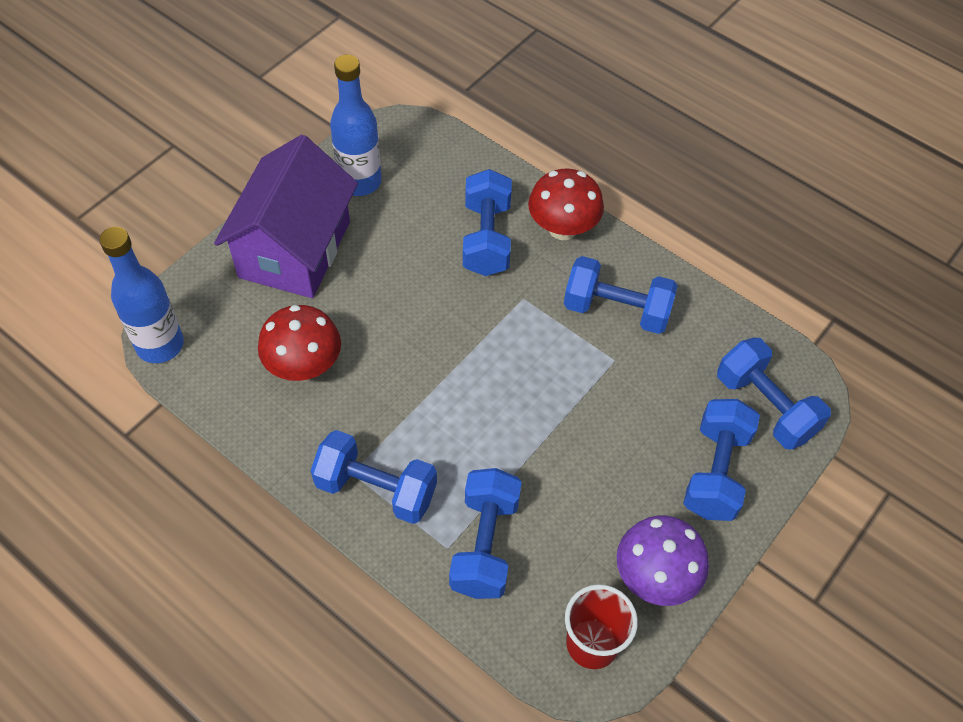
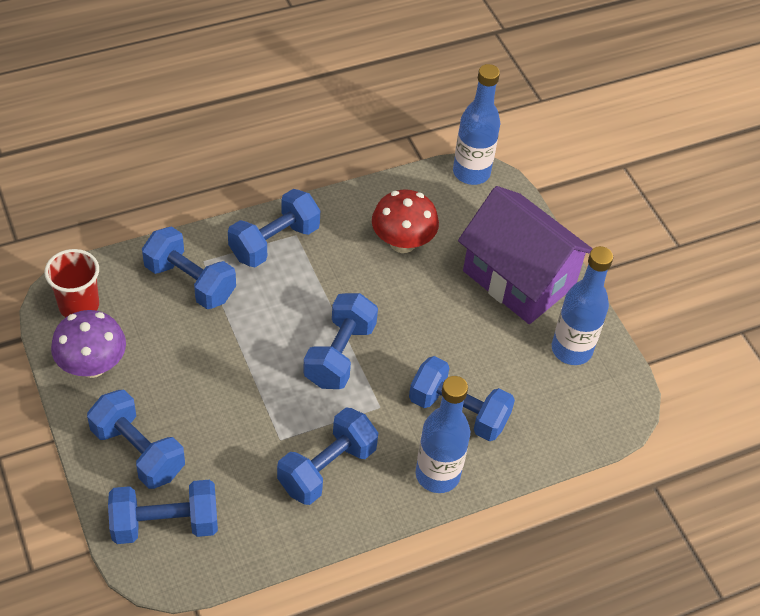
camera: 115 degrees right, 5 degrees down
red mushroom [528,169,604,240] -> blue bottle [416,376,470,493]
none -> blue dumbbell [303,293,378,389]

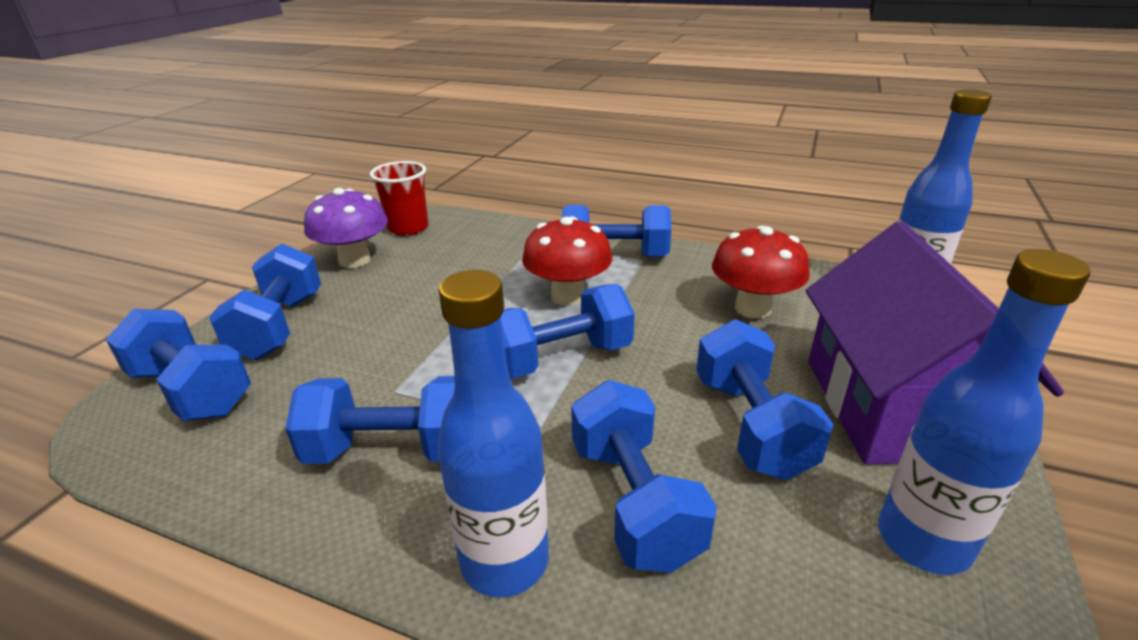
camera: 50 degrees right, 20 degrees down
blue dumbbell [142,226,236,309] -> blue dumbbell moved to [696,319,833,480]
none -> red mushroom [522,216,612,306]

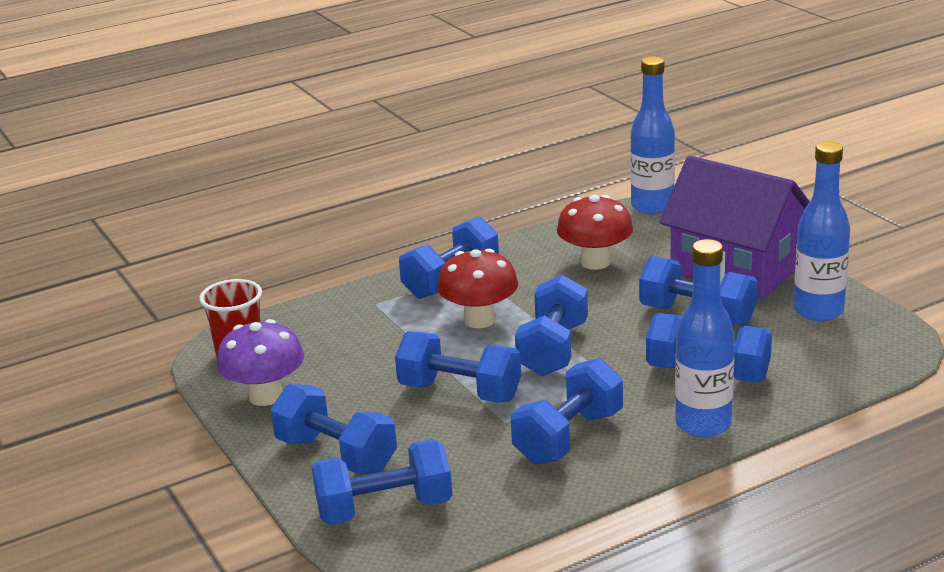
camera: 50 degrees left, 5 degrees down
none -> blue dumbbell [395,331,521,403]

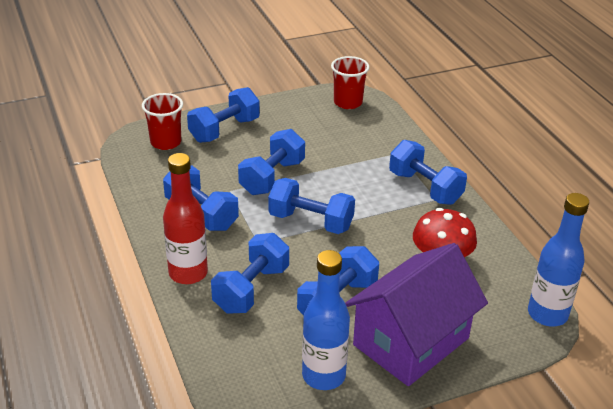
camera: 95 degrees right, 10 degrees up
purple mushroom [216,319,304,406] -> none
blue dumbbell [312,439,452,525] -> red cup [142,93,183,150]
red mushroom [437,249,518,328] -> none
blue bottle [675,239,735,438] -> red bottle [163,153,208,284]

